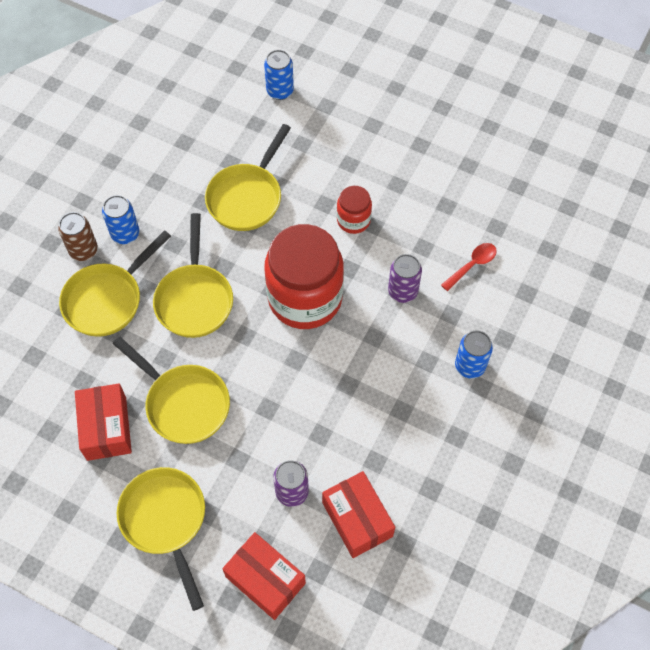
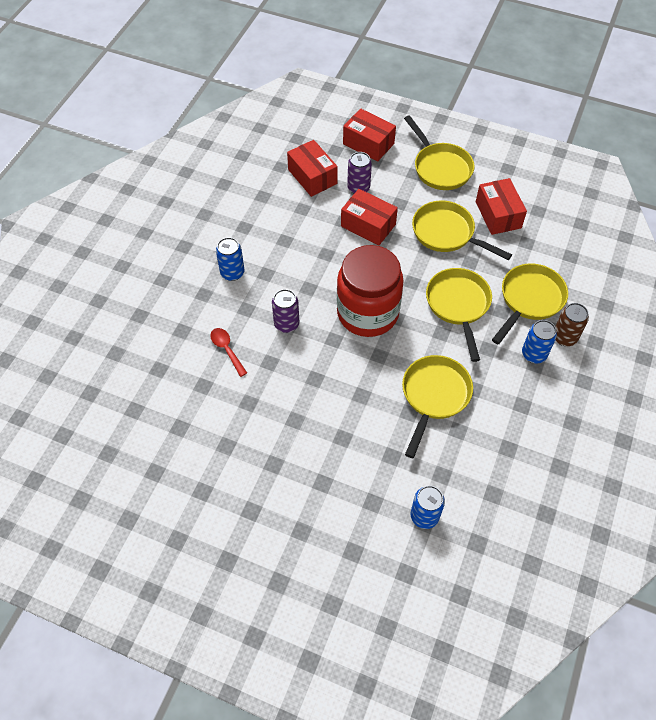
camera: 175 degrees right, 5 degrees down
red jar [337,186,372,234] -> none
red spoon [441,243,497,291] -> red spoon turned 105 degrees clockwise [210,328,247,377]
none -> red box [341,189,398,245]

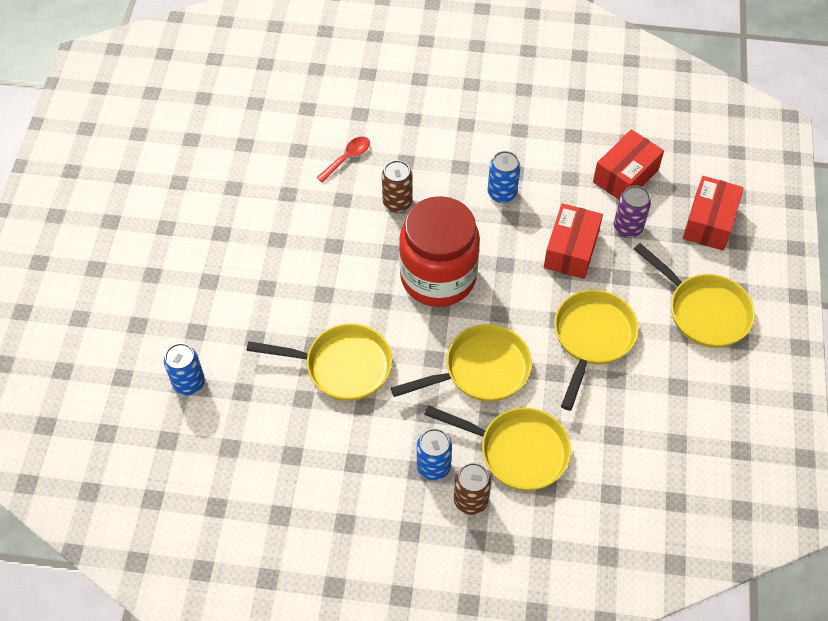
camera: 75 degrees right, 0 degrees up
blue can [216,237,244,281] -> blue can moved to [488,151,521,203]
purple can [272,289,299,333] -> brown can [382,160,413,212]
yellow pan [404,115,474,190] -> yellow pan turned 90 degrees counterclockwise [634,243,755,348]
red box [476,178,527,235] -> none

